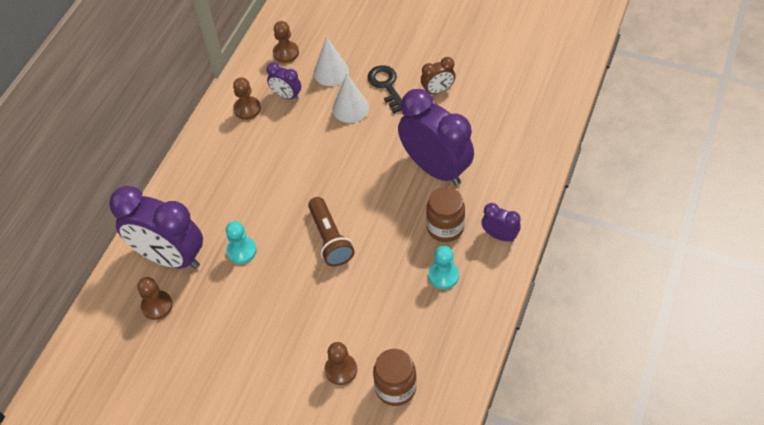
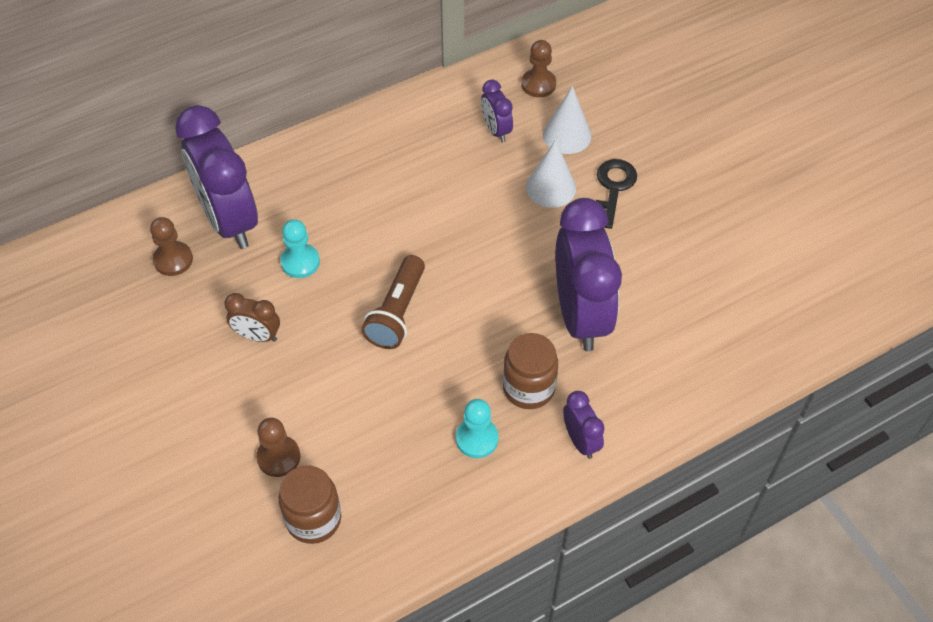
camera: 35 degrees right, 0 degrees up
brown pawn [233,77,261,120] -> none
brown clock [421,57,455,94] -> brown clock moved to [224,293,280,342]

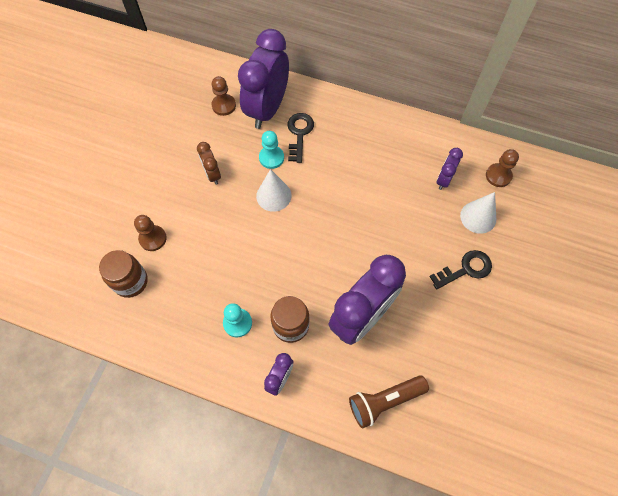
camera: 50 degrees right, 10 degrees up
brown flashlight [361,255,425,349] -> brown flashlight moved to [349,375,429,428]
white cone [526,140,576,208] -> white cone moved to [256,169,292,212]
none -> black key [287,113,314,163]

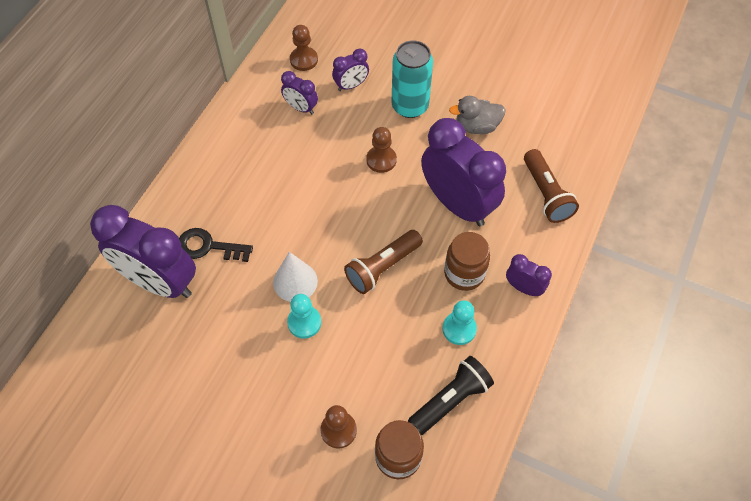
camera: 85 degrees left, 5 degrees down
brown clock [197,142,221,185] -> none
brown pawn [211,76,236,116] -> brown pawn moved to [366,127,397,173]
turquoise pawn [259,131,284,169] -> turquoise pawn moved to [287,294,321,338]
black key [429,250,492,290] -> turquoise can [392,40,433,118]
white cone [460,192,496,234] -> purple clock [332,49,369,91]
none -> brown flashlight [344,230,423,294]
none -> black flashlight [408,356,494,435]
none -> grey duck [449,96,506,134]

